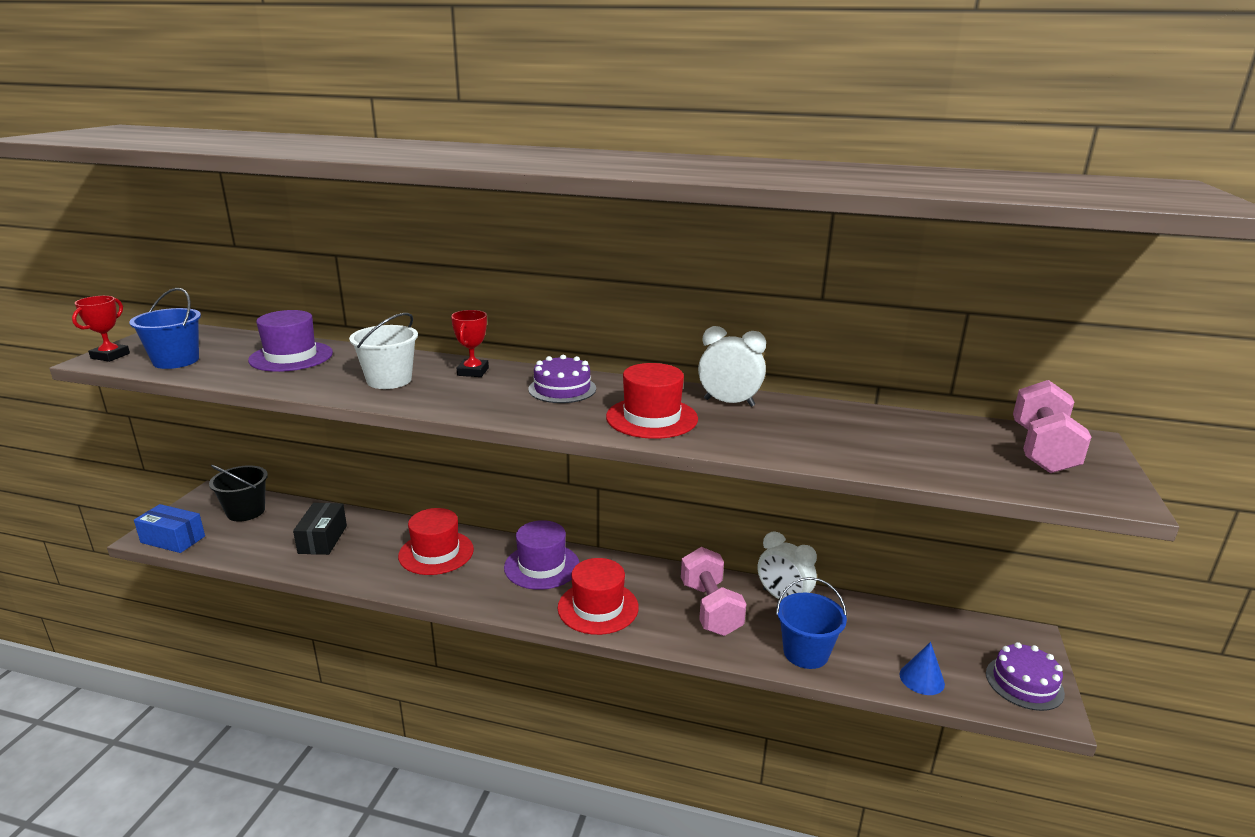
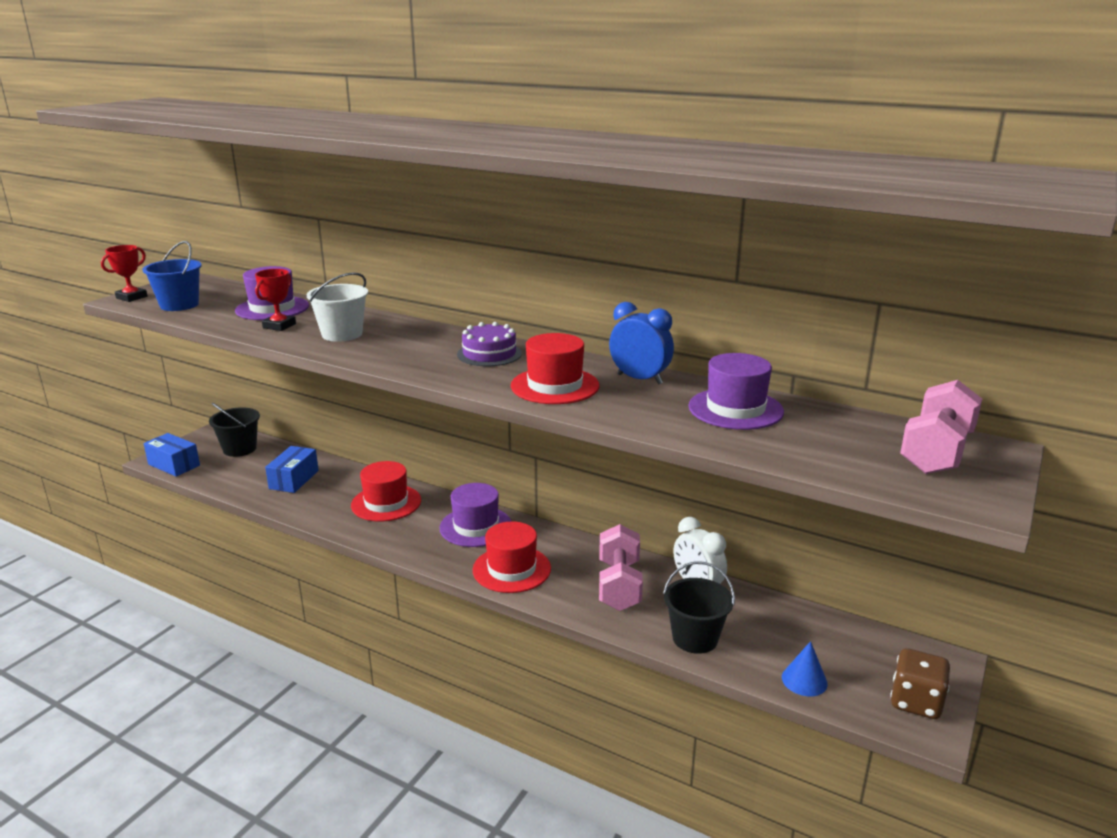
camera: 15 degrees right, 0 degrees up
black box [293,503,347,555] -> blue box [265,446,319,493]
red trophy [451,310,489,377] -> red trophy moved to [255,269,296,331]
white clock [698,326,766,407] -> blue clock [609,302,674,384]
blue bucket [776,577,847,669] -> black bucket [663,561,735,654]
purple cake [986,642,1065,711] -> brown dice [890,648,950,719]
none -> purple hat [688,353,784,430]

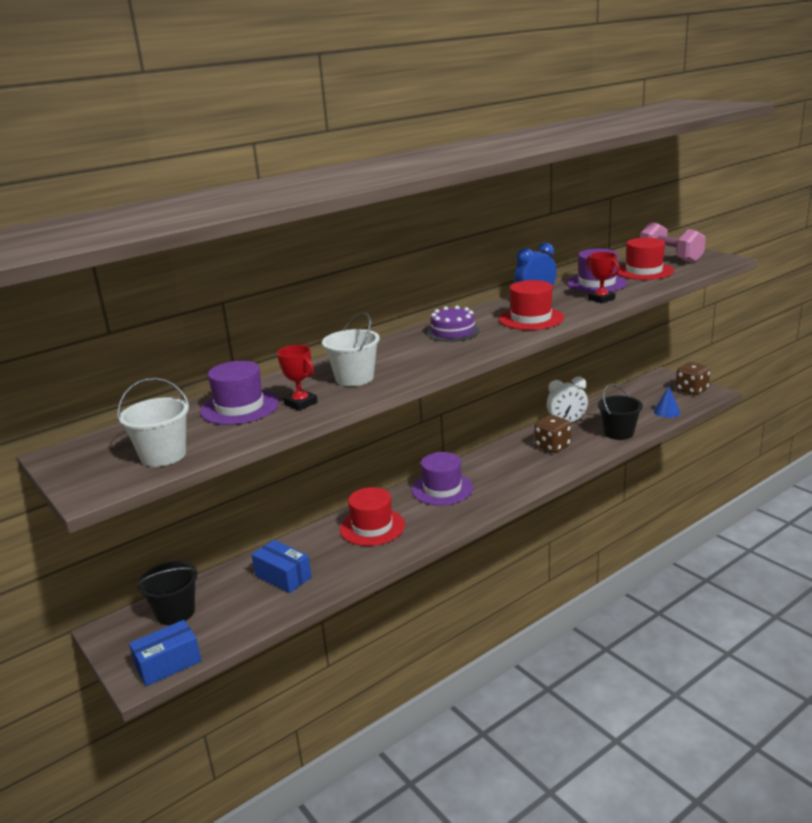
camera: 65 degrees left, 0 degrees up
red trophy [101,245,147,302] -> red trophy moved to [586,252,620,304]
blue bucket [142,241,202,311] -> white bucket [117,378,190,467]
red hat [473,521,551,593] -> red hat moved to [616,238,674,280]
pink dumbbell [599,524,643,611] -> brown dice [535,415,571,453]

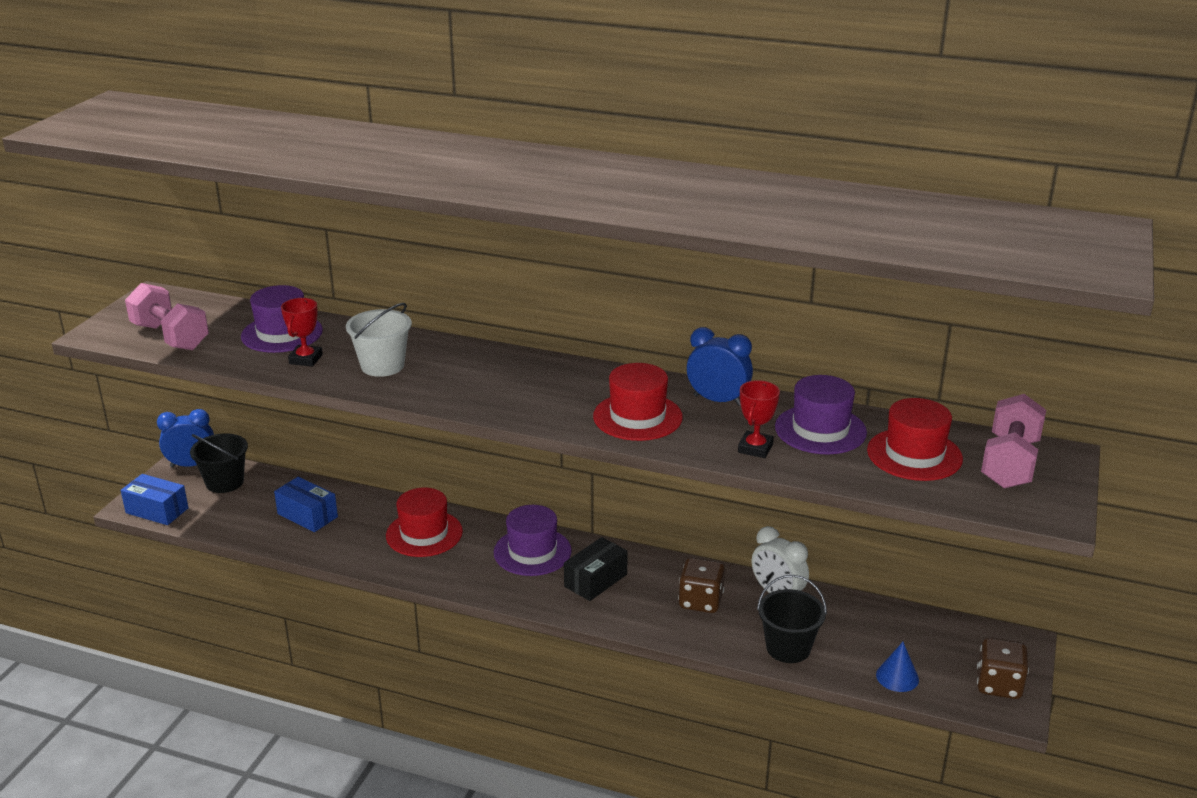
camera: 55 degrees right, 5 degrees up
white bucket [117,378,190,467] -> pink dumbbell [125,283,209,350]
blue box [251,540,312,593] -> blue box turned 60 degrees counterclockwise [274,477,338,532]
purple cake [427,306,480,342] -> none
none -> blue clock [157,409,214,468]
none -> black box [564,537,628,601]

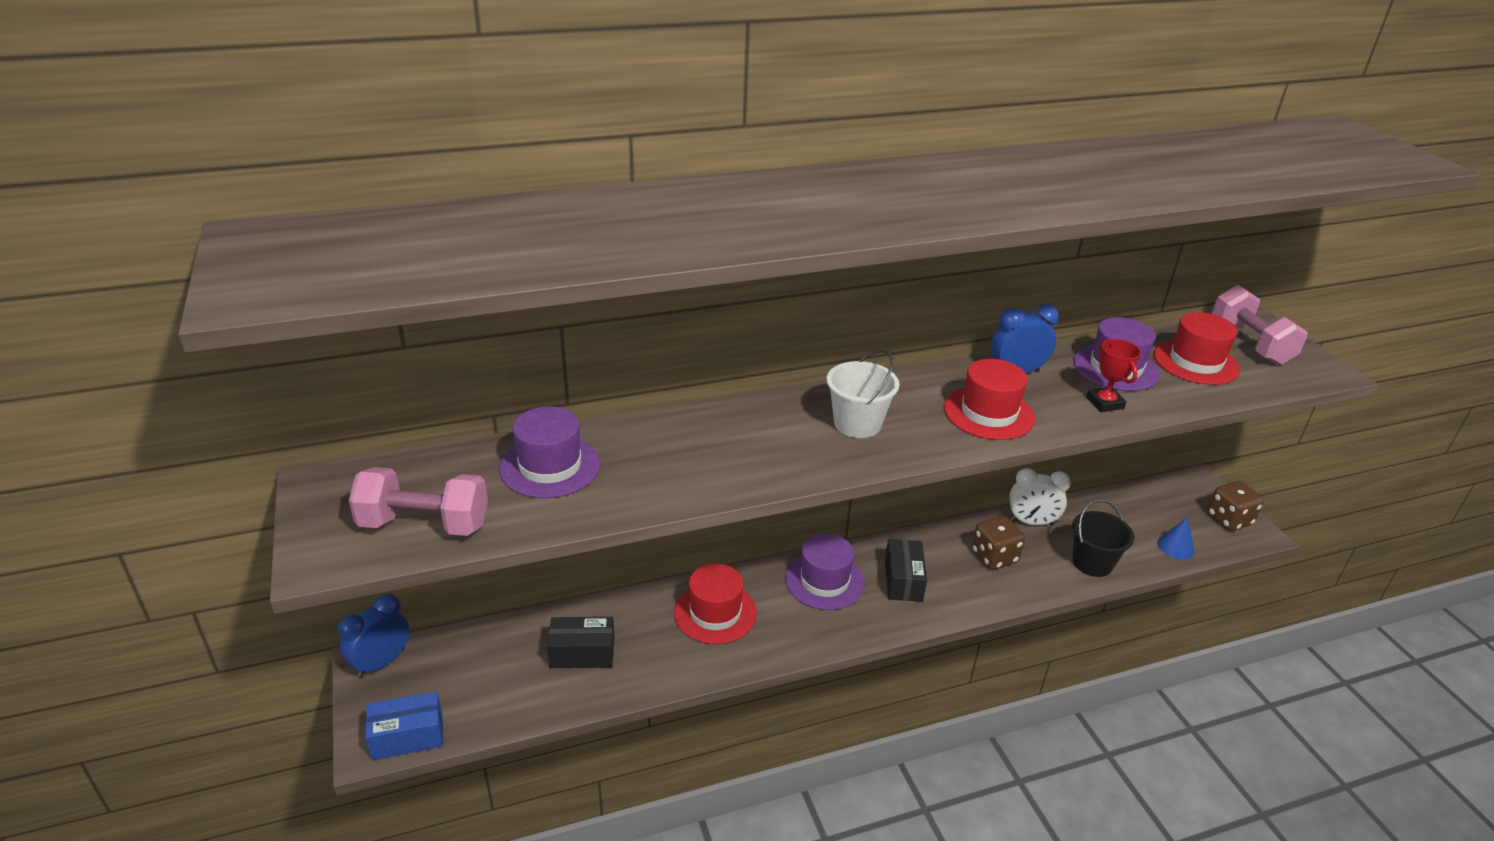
camera: 40 degrees left, 5 degrees up
black bucket [190,433,248,493] -> none
blue box [274,477,338,532] -> black box [547,617,615,668]
red trophy [281,298,323,367] -> none
white bucket [346,303,412,377] -> white bucket moved to [827,350,899,438]

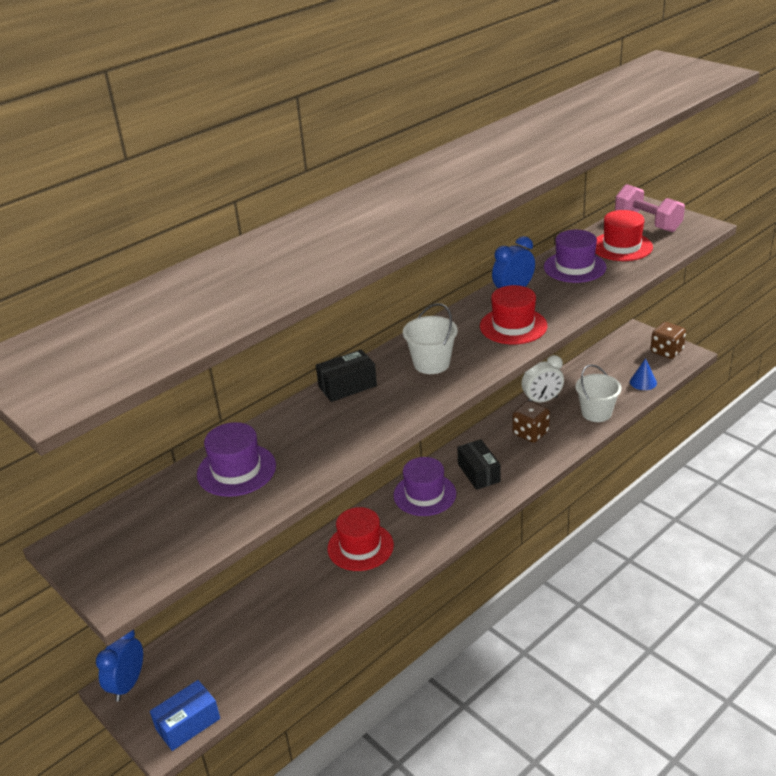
camera: 20 degrees left, 0 degrees up
pink dumbbell [349,467,488,536] -> none
black box [547,617,615,668] -> black box moved to [316,349,377,402]
black bucket [1072,499,1134,577] -> white bucket [575,364,621,422]
red trophy [1086,339,1141,412] -> none

